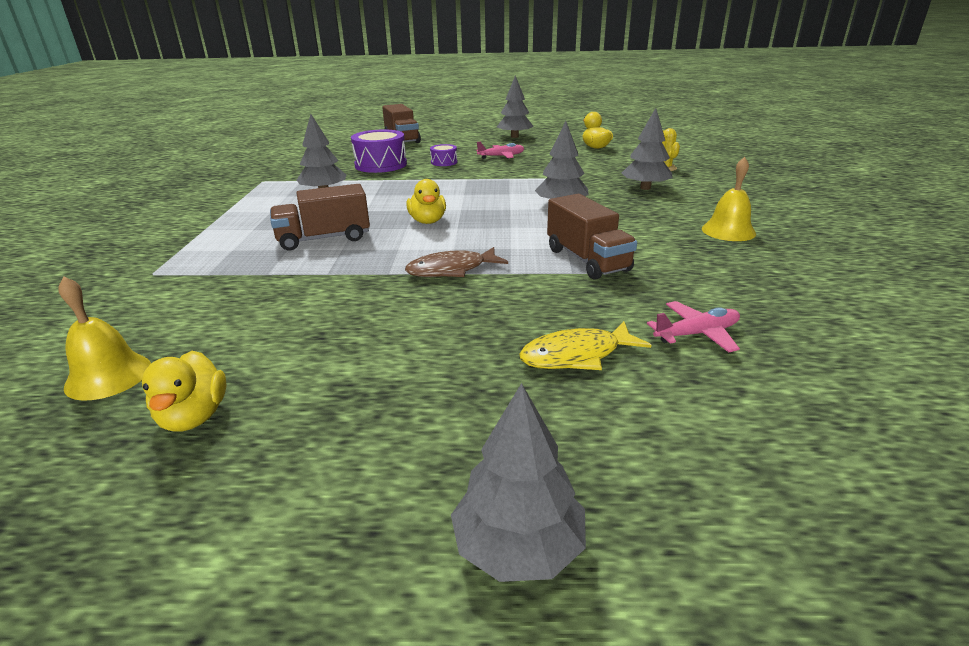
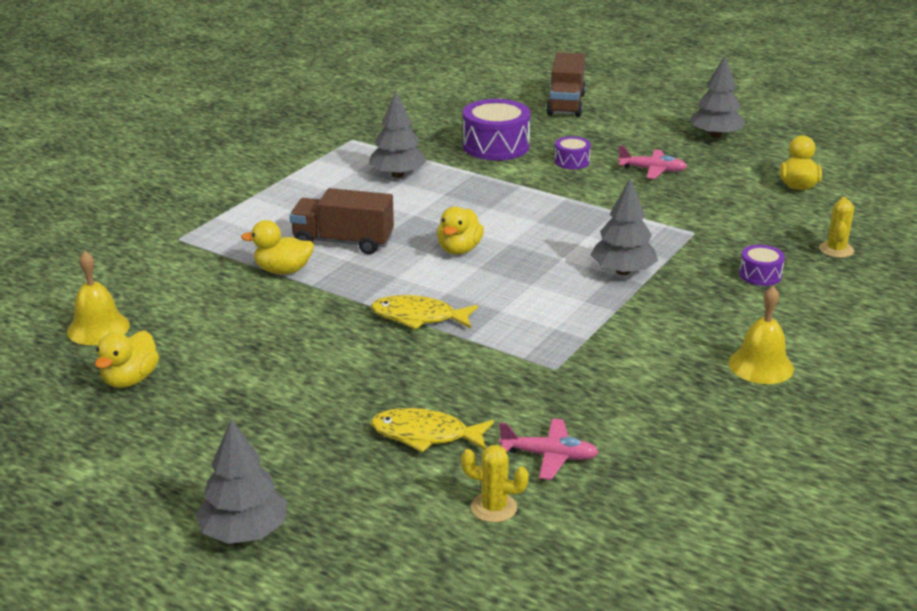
camera: 30 degrees right, 0 degrees up
brown fish [405,247,508,277] -> yellow fish [371,295,478,330]
brown truck [547,194,637,280] -> none
grey tree [622,108,673,190] -> purple drum [739,245,785,286]
none -> yellow duck [241,220,314,274]
none -> yellow cactus [461,445,529,523]

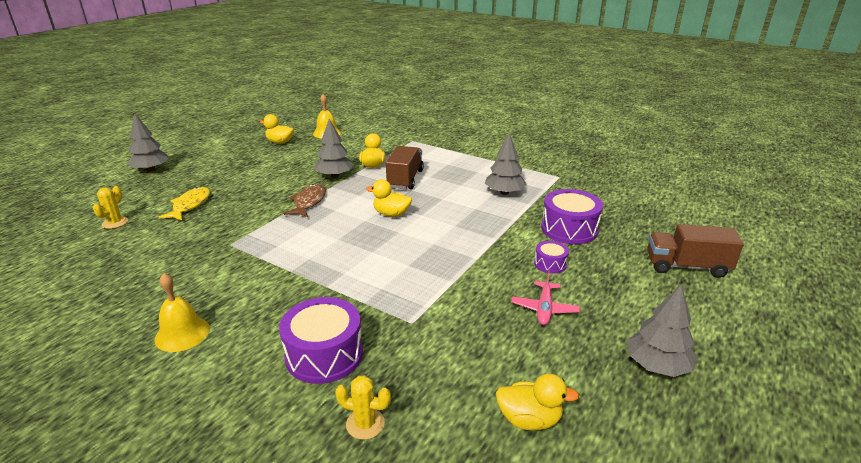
camera: 90 degrees right, 0 degrees up
yellow fish [371,295,478,330] -> brown fish [284,184,326,217]
pink plane [499,418,599,480] -> none
grey tree [590,178,658,275] -> grey tree moved to [315,119,354,178]
purple drum [739,245,785,286] -> purple drum [279,297,363,384], size x1.93

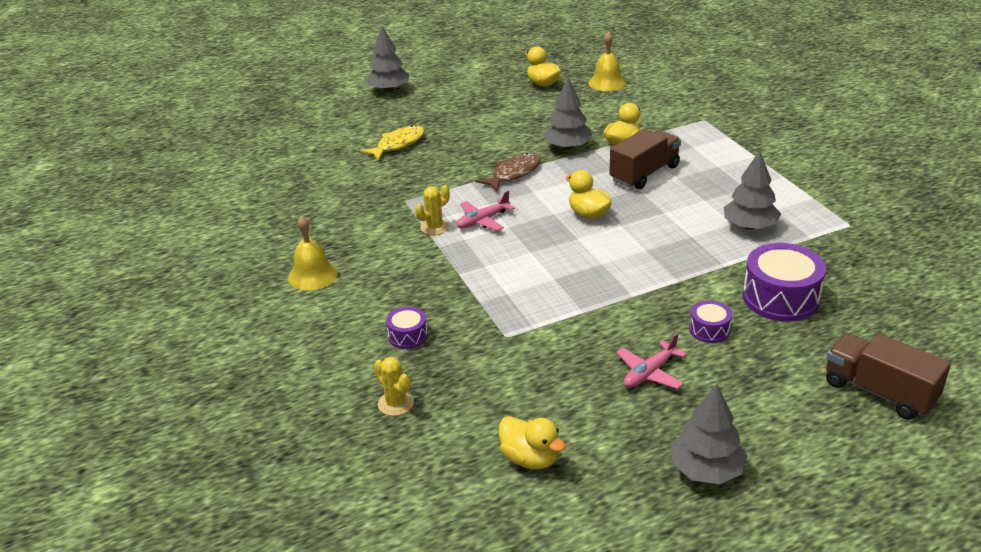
camera: 35 degrees right, 5 degrees up
yellow cactus [93,186,128,229] -> yellow cactus moved to [415,185,450,235]
purple drum [279,297,363,384] -> purple drum [386,307,428,349], size x0.52
none -> pink plane [457,191,515,231]

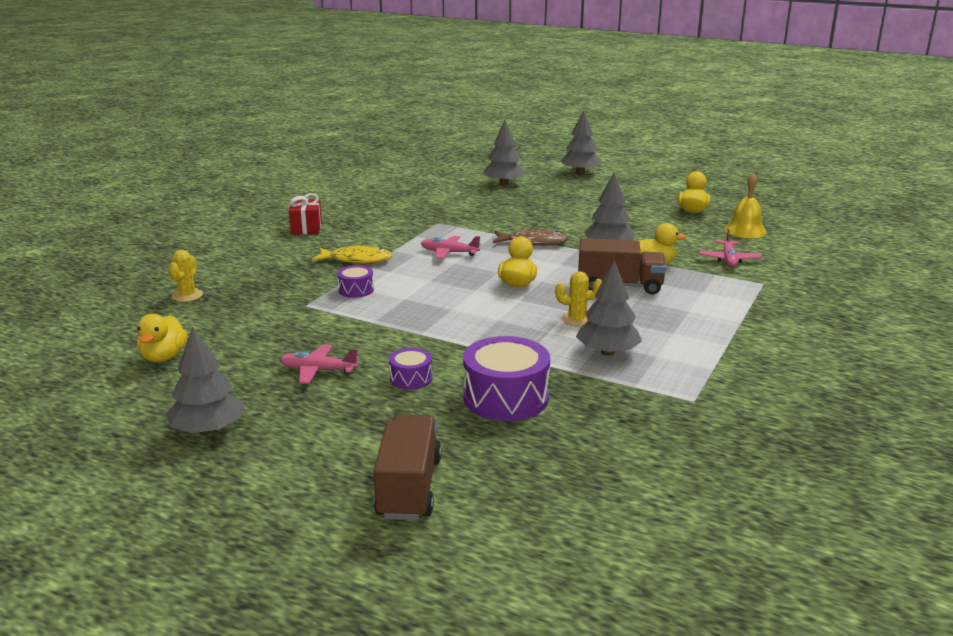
camera: 50 degrees right, 10 degrees down
yellow bell [288,216,338,290] -> red gift [289,193,322,235]
yellow fish [360,125,425,161] -> yellow fish moved to [312,246,392,264]
purple drum [386,307,428,349] -> purple drum moved to [337,265,374,298]
yellow cactus [415,185,450,235] -> yellow cactus moved to [555,271,602,326]
none -> grey tree [483,120,525,185]
none -> pink plane [699,229,762,267]

